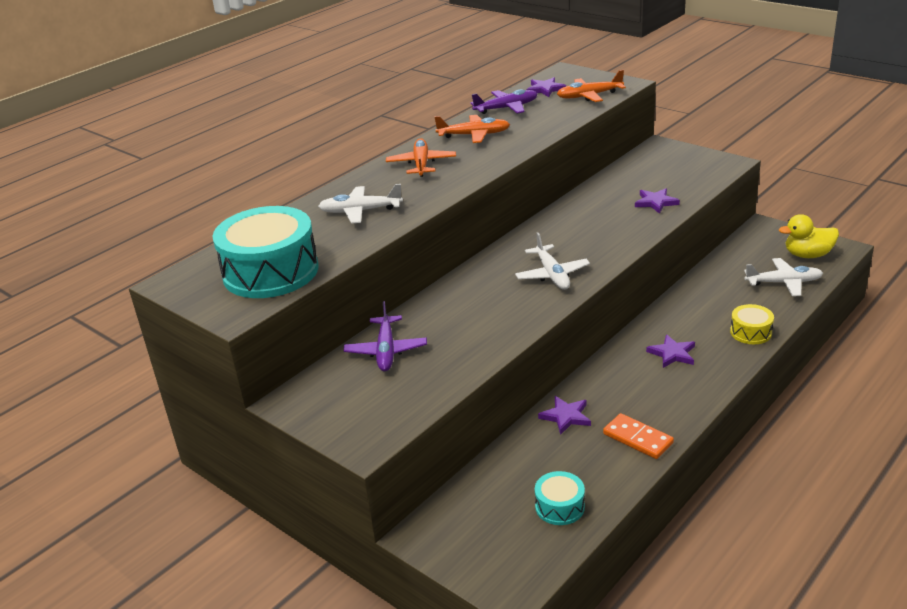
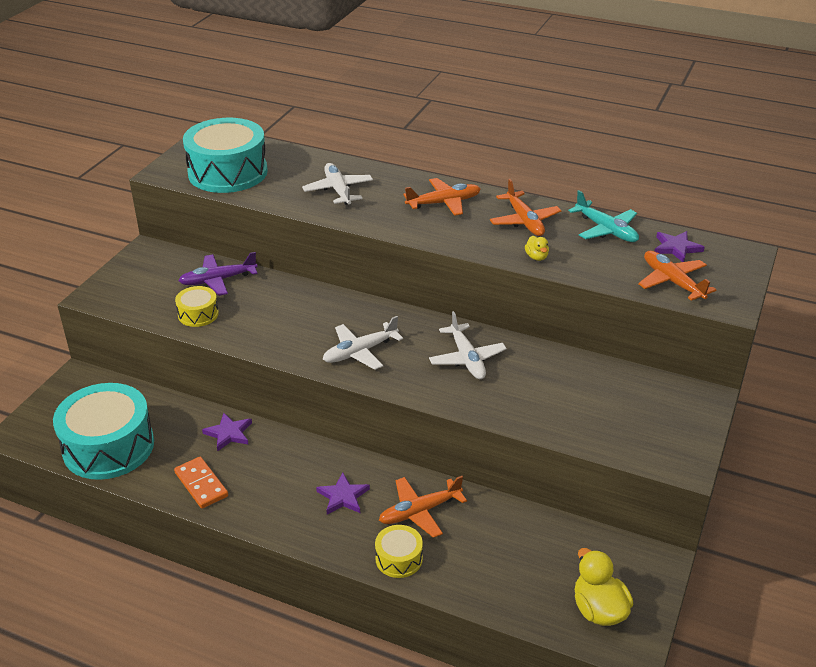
camera: 70 degrees right, 5 degrees up
purple plane [470,89,537,114] -> turquoise plane [568,190,639,242]
turquoise drum [535,471,585,525] -> turquoise drum [53,383,154,480], size x2.12
orange domino [603,413,674,459] -> orange domino turned 60 degrees counterclockwise [174,457,228,509]
purple star [635,188,680,214] -> none
white plane [744,258,823,296] -> white plane moved to [429,311,507,379]
none -> yellow drum [175,286,219,327]
none -> orange plane [379,476,467,538]
none -> yellow duck [525,236,549,261]

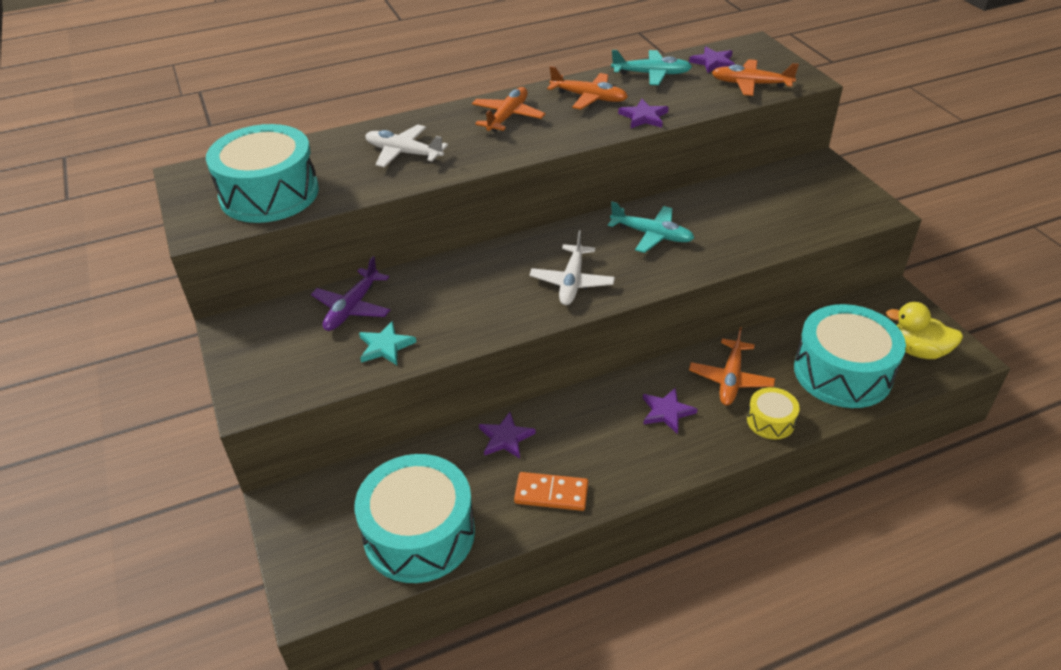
camera: 45 degrees left, 5 degrees up
yellow drum [175,286,219,327] -> turquoise star [359,321,416,365]
white plane [429,311,507,379] -> turquoise plane [608,201,694,253]
yellow duck [525,236,549,261] -> purple star [618,99,669,128]
none -> turquoise drum [794,304,906,408]

